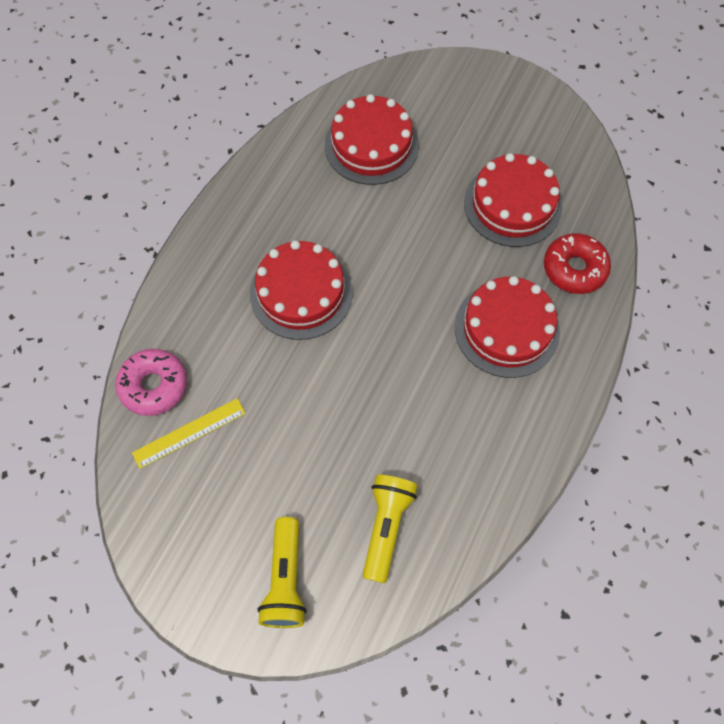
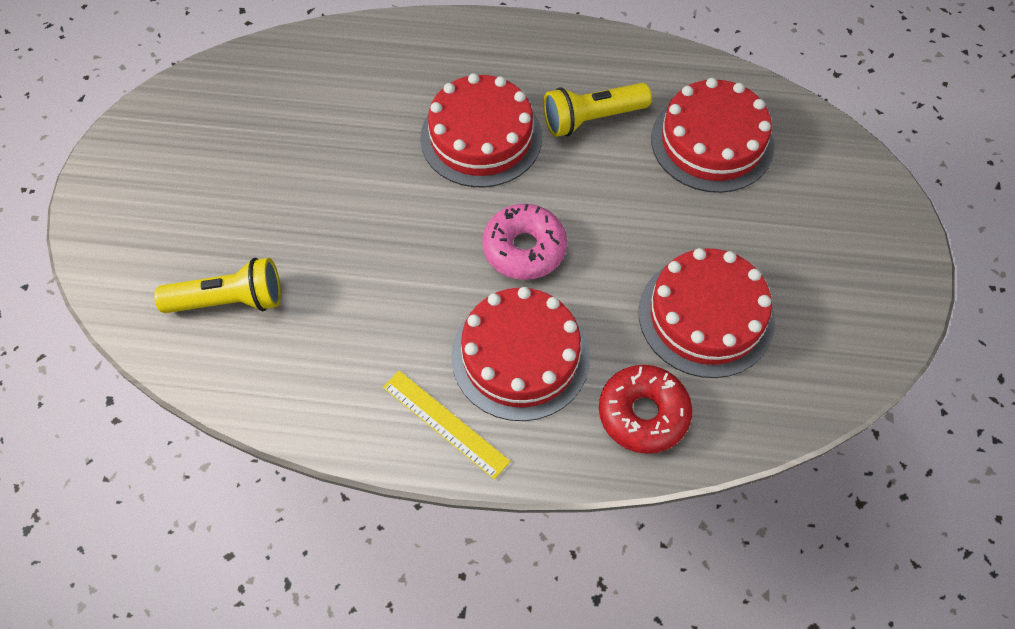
camera: 70 degrees right, 5 degrees down
pink donut [115,349,187,416] -> pink donut moved to [482,204,567,280]
yellow ruler [132,398,246,469] -> yellow ruler moved to [383,371,511,480]
yellow flashlight [258,517,307,628] -> yellow flashlight moved to [543,83,652,137]

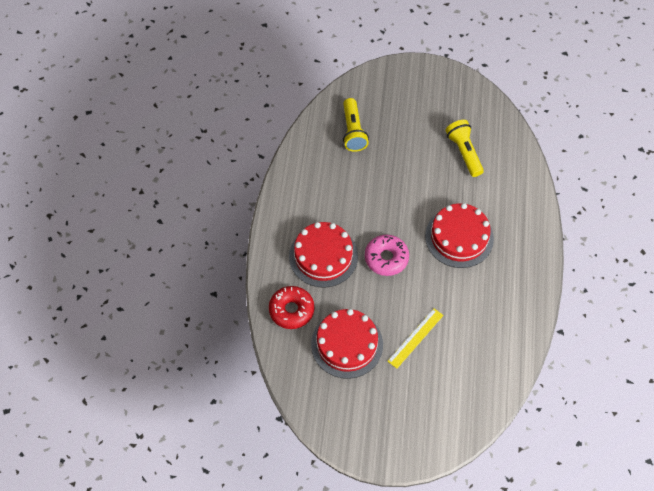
camera: 90 degrees right, 0 degrees up
yellow ruler [383,371,511,480] -> yellow ruler moved to [387,308,444,369]
yellow flashlight [543,83,652,137] -> yellow flashlight moved to [446,120,484,177]
red cake [651,78,774,193] -> none

